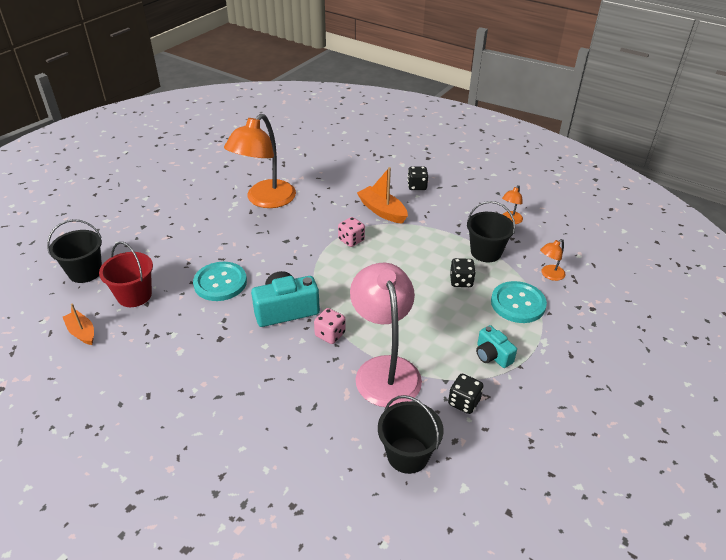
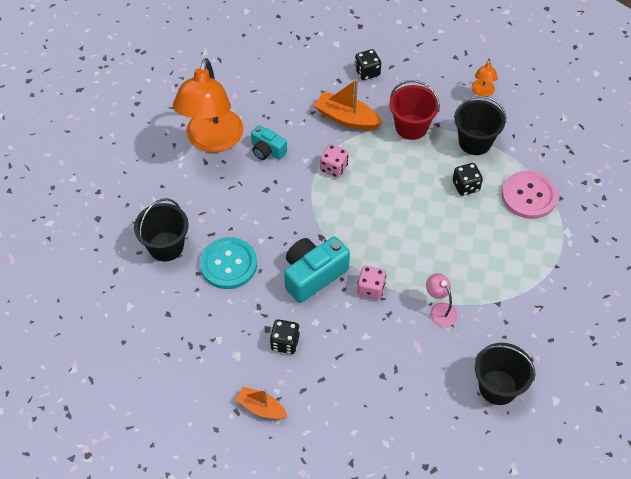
camera: 20 degrees left, 15 degrees up
black bucket [47,219,102,283] -> black bucket moved to [134,198,189,262]
orange boat [63,304,94,345] -> orange boat moved to [235,386,288,419]
red bucket [99,242,153,307] -> red bucket moved to [389,80,440,140]
pink lamp [350,263,422,407] -> pink lamp [426,273,457,327], size x0.42
black dice [448,374,483,414] -> black dice moved to [270,319,300,354]
turquoise camera [476,325,517,368] -> turquoise camera moved to [251,125,287,160]
turquoise button [491,281,547,323] -> pink button [502,171,558,219]
orange lamp [540,239,566,281] -> none

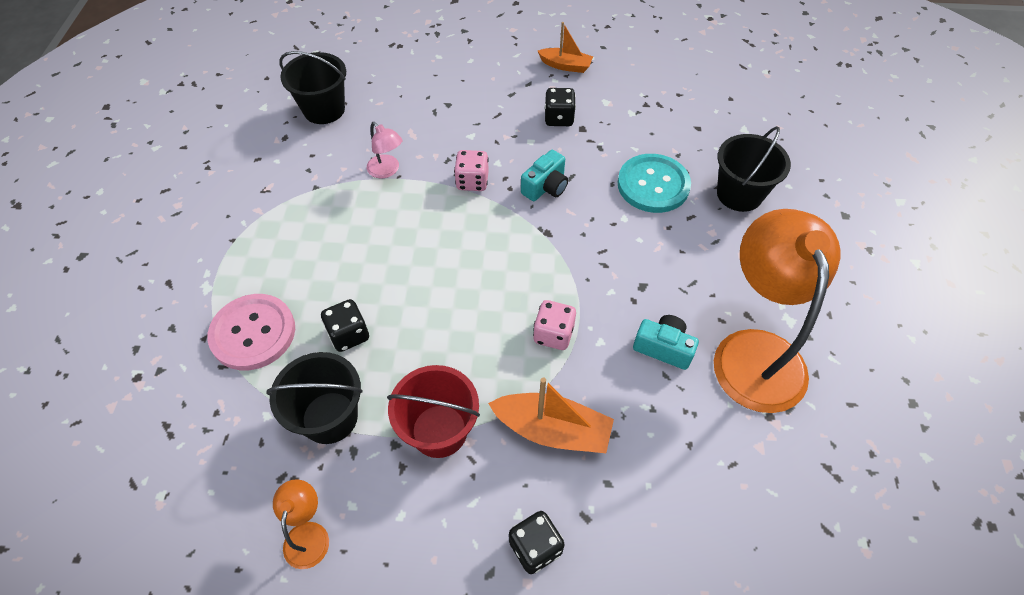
camera: 170 degrees right, 0 degrees up
turquoise camera [284,237,350,303] -> turquoise camera [521,150,568,201], size x0.60

